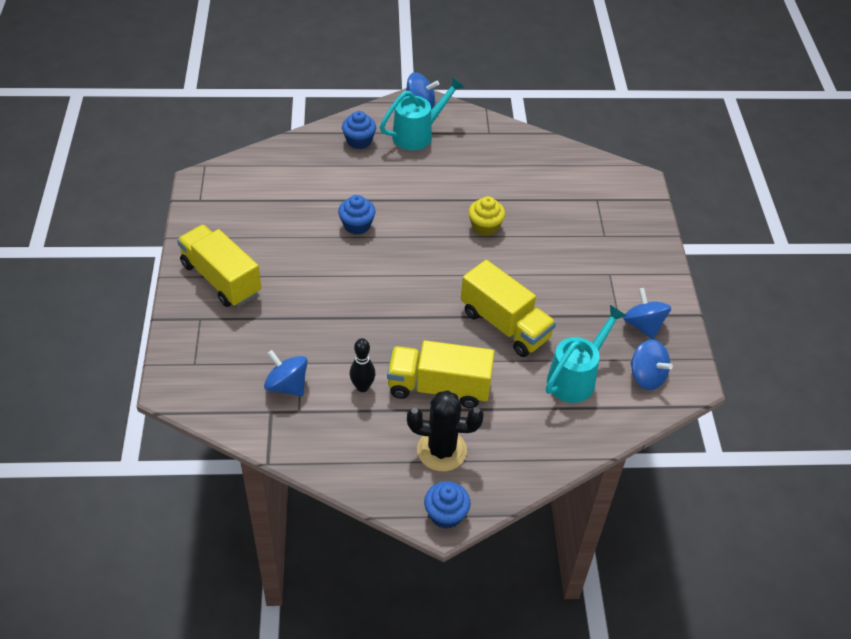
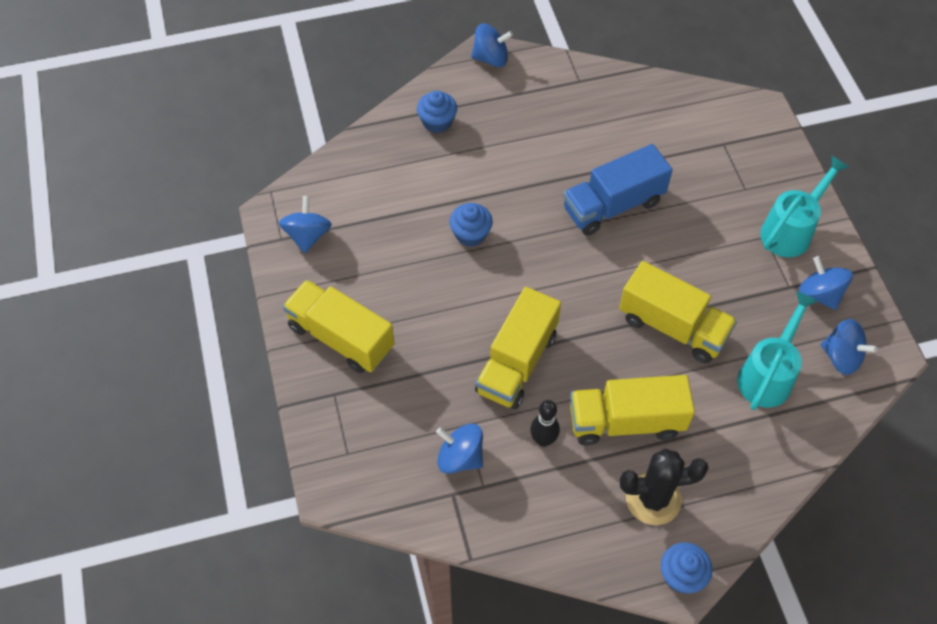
camera: 10 degrees left, 10 degrees up
turquoise watering can [380,76,464,150] -> turquoise watering can moved to [760,156,849,257]
yellow cupcake [468,196,505,236] -> blue truck [563,144,673,236]
none -> blue spinning top [279,196,332,253]
none -> yellow truck [475,287,561,409]

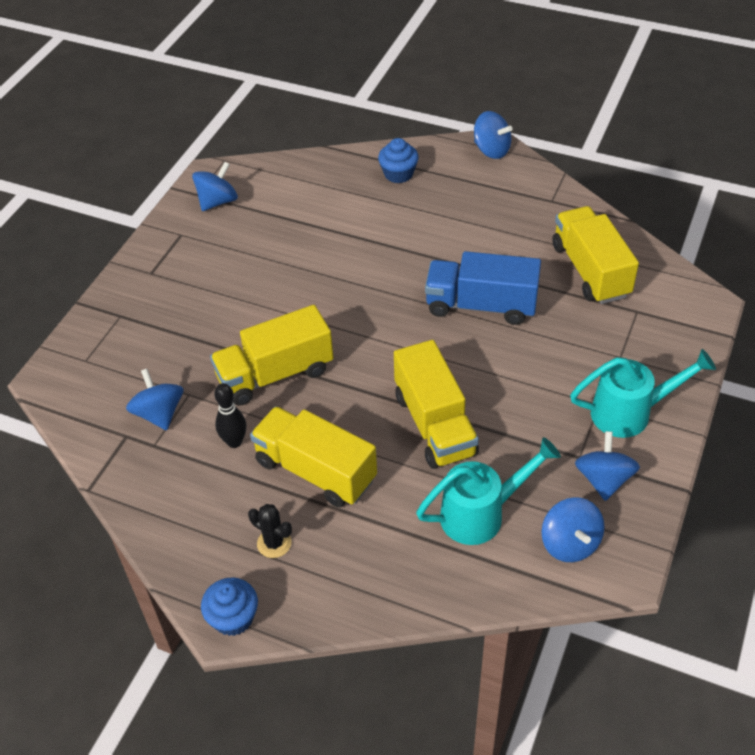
camera: 40 degrees right, 10 degrees down
yellow truck [283,280,395,373] -> yellow truck moved to [552,206,639,304]
blue cupcake [449,203,493,247] -> none
black cactus [619,449,709,525] -> black cactus [248,504,292,558], size x0.57

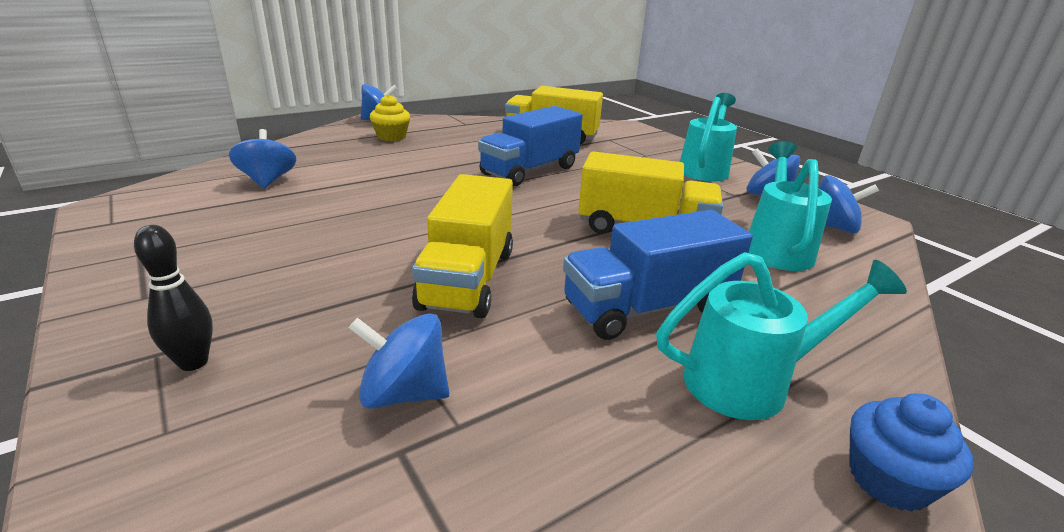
camera: 60 degrees left, 20 degrees down
blue spinning top [192,162,238,211] -> blue spinning top moved to [229,129,296,189]
black bowling pin [214,383,246,448] -> black bowling pin moved to [134,225,213,371]
black cactus [248,504,292,558] -> turquoise watering can [656,252,907,420]
yellow truck [250,406,377,507] -> blue truck [563,210,753,340]
blue cupcake [378,138,419,183] -> none
none -> yellow cupcake [370,94,410,141]

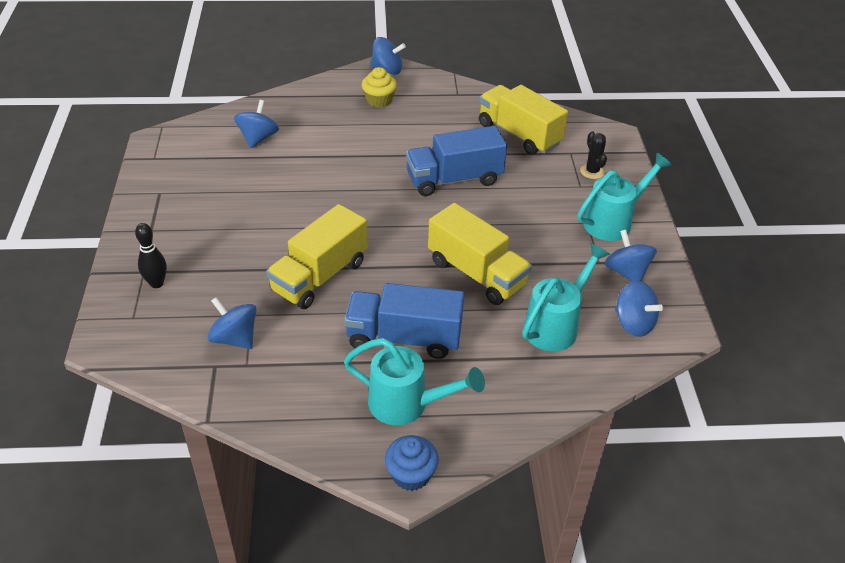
camera: 30 degrees right, 15 degrees up
none -> black cactus [580,131,607,179]

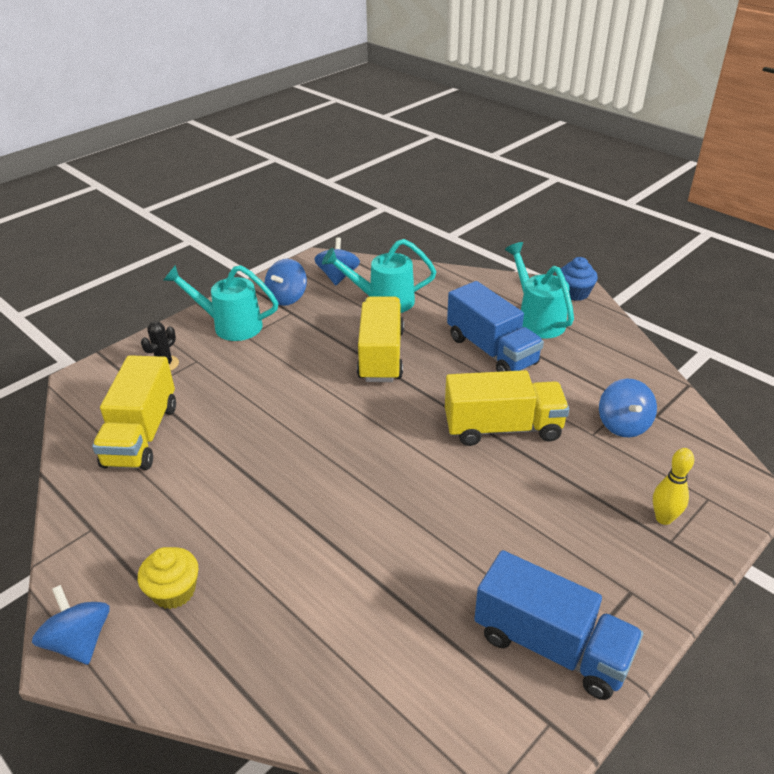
camera: 130 degrees left, 5 degrees down
black bowling pin [135,223,167,288] -> yellow bowling pin [653,448,694,525]
blue spinning top [234,100,279,148] -> none
blue truck [406,126,507,196] -> blue truck moved to [474,550,643,700]

